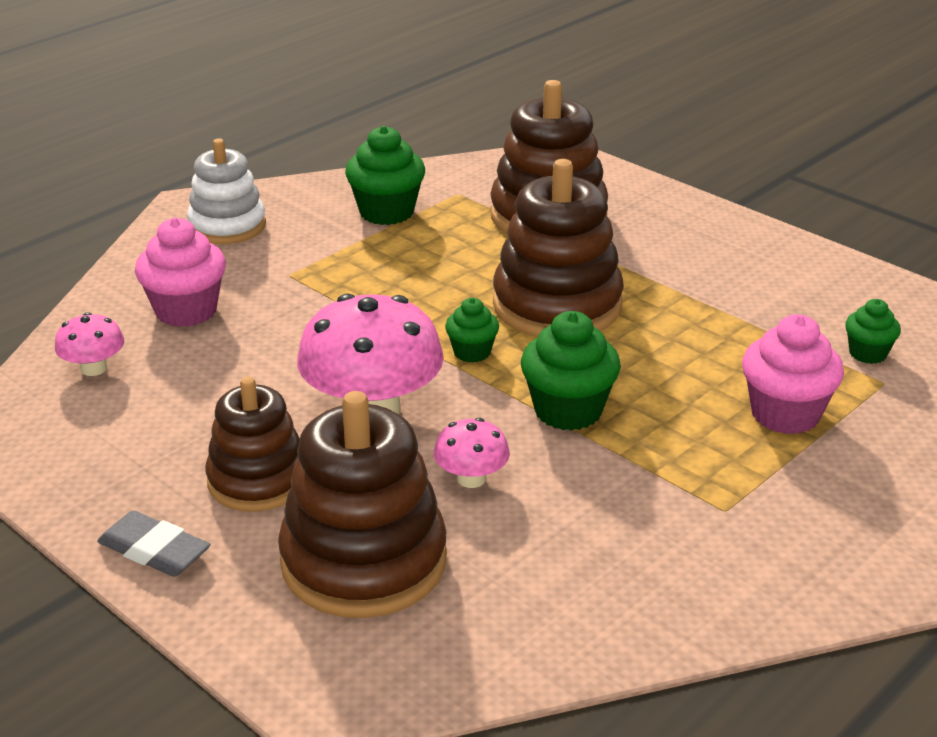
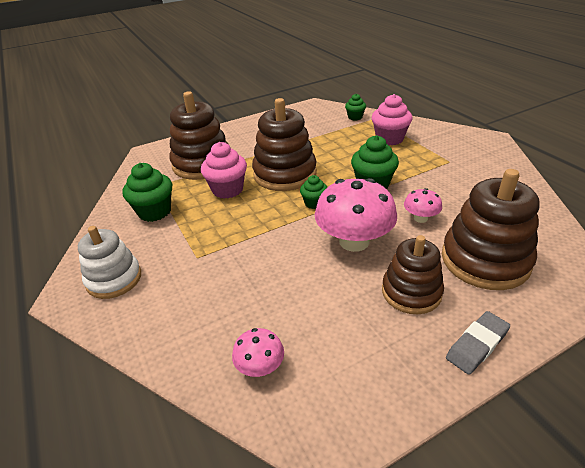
camera: 70 degrees left, 5 degrees up
pink cupcake [135,217,226,327] -> pink cupcake moved to [201,142,247,199]

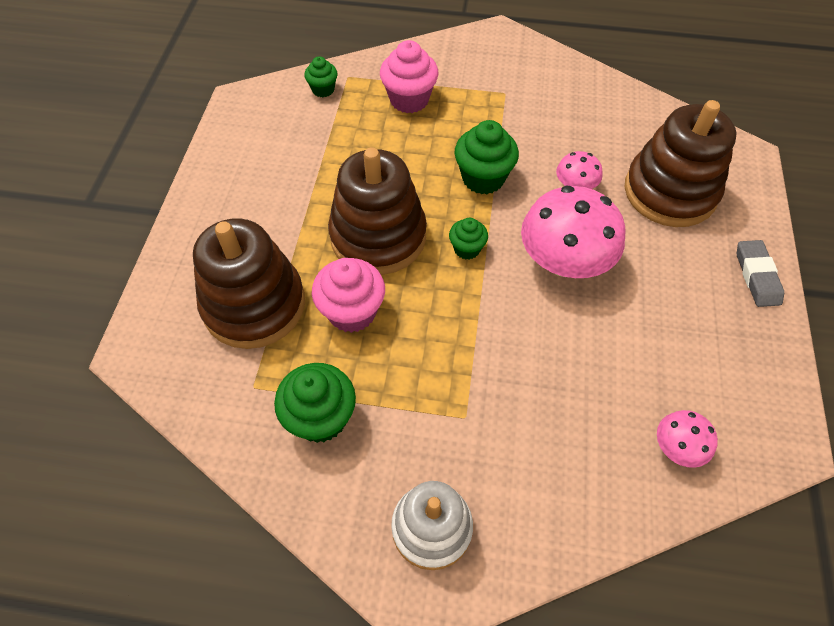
camera: 55 degrees left, 20 degrees up
brown stacking toy [382,235,444,314] -> none

